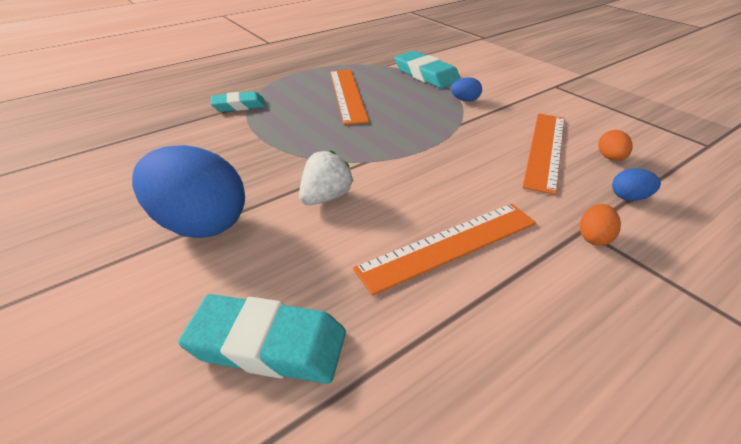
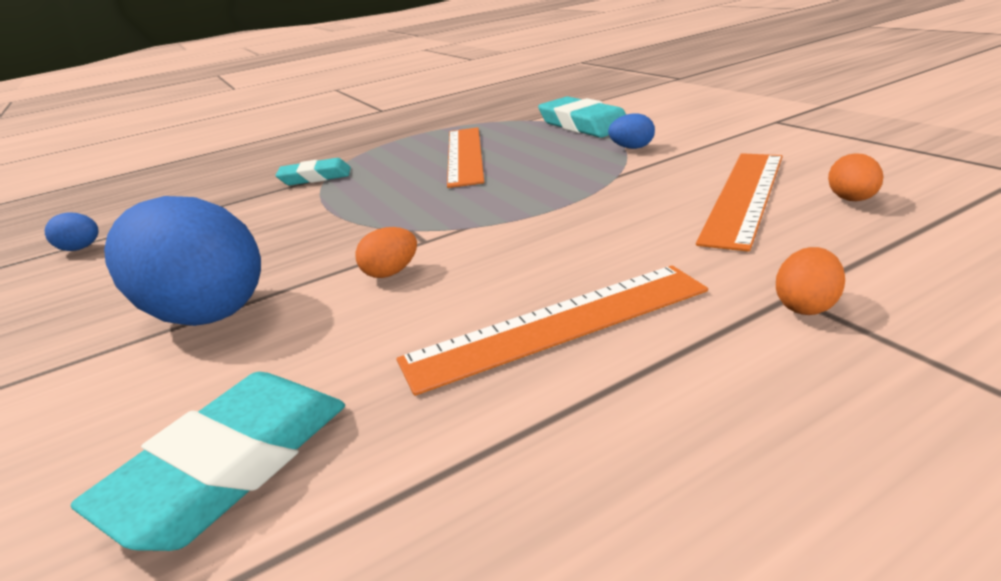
camera: 10 degrees right, 10 degrees down
turquoise eraser [178,294,346,384] -> turquoise eraser turned 75 degrees counterclockwise [71,372,345,551]
white strawberry [299,150,353,205] -> orange egg [355,227,417,278]
blue egg [612,168,661,201] -> blue egg moved to [45,213,98,251]

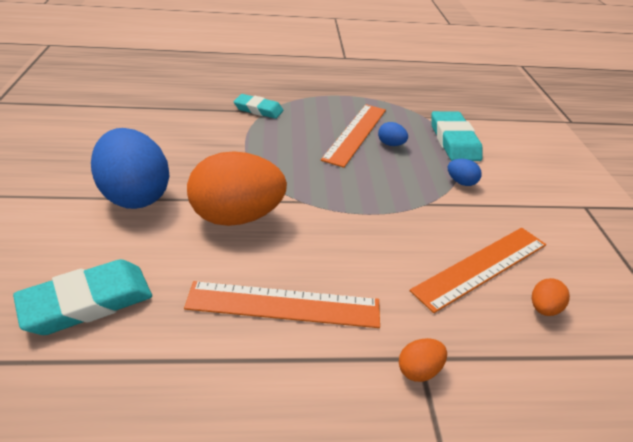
camera: 20 degrees right, 10 degrees up
blue egg [45,213,98,251] -> blue egg moved to [378,122,408,146]
orange egg [355,227,417,278] -> orange egg [187,151,287,226], size x2.43

